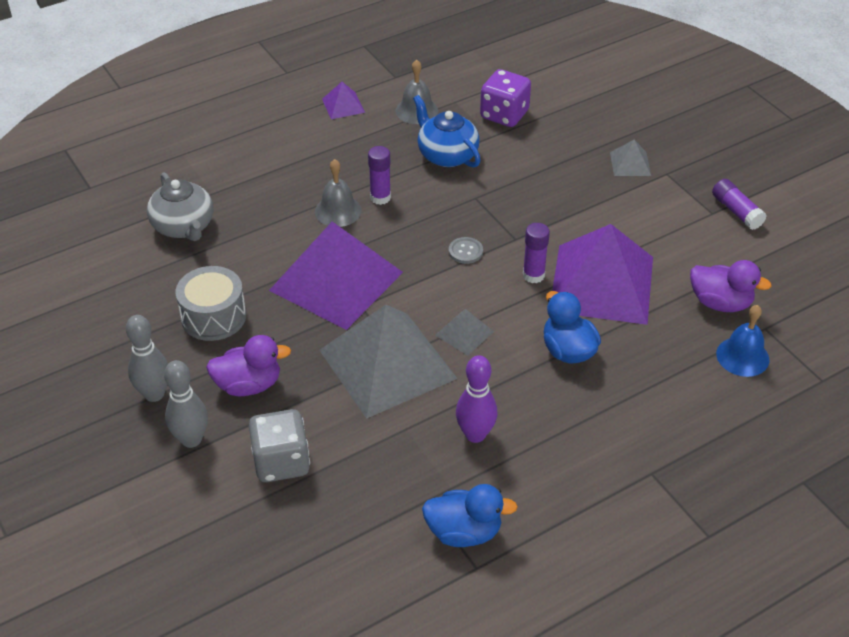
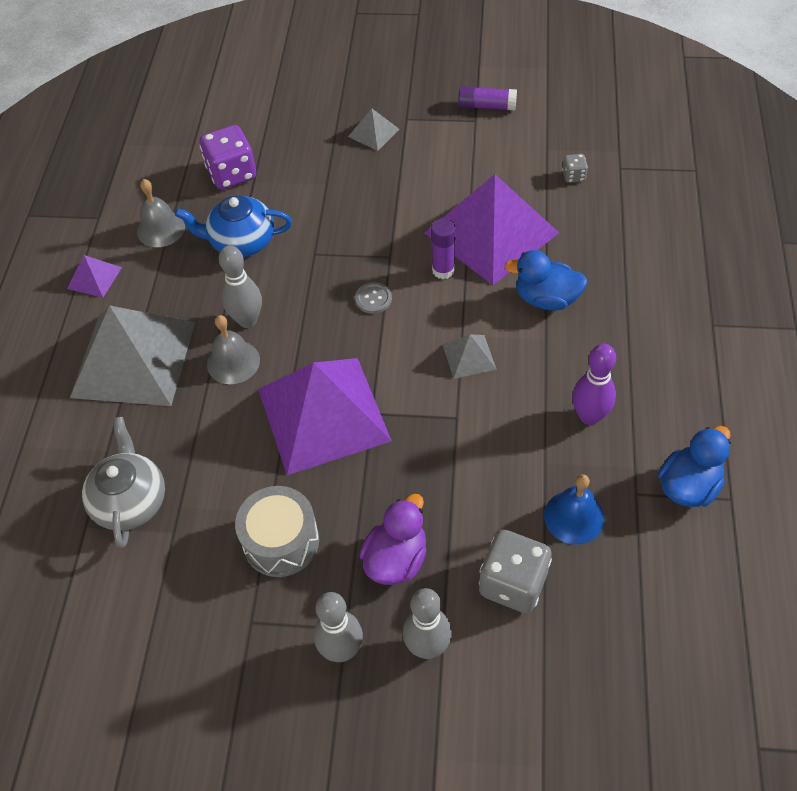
camera: 50 degrees left, 10 degrees up
grey teapot [147,172,213,241] -> grey teapot turned 105 degrees counterclockwise [82,417,165,548]
grey pyramid [319,305,458,419] -> grey pyramid moved to [70,305,195,406]
purple glue stick [368,146,391,205] -> grey bowling pin [219,245,262,328]
purple duck [690,260,772,312] -> grey dice [562,154,588,183]
blue bell [716,305,769,377] -> blue bell moved to [544,474,604,545]

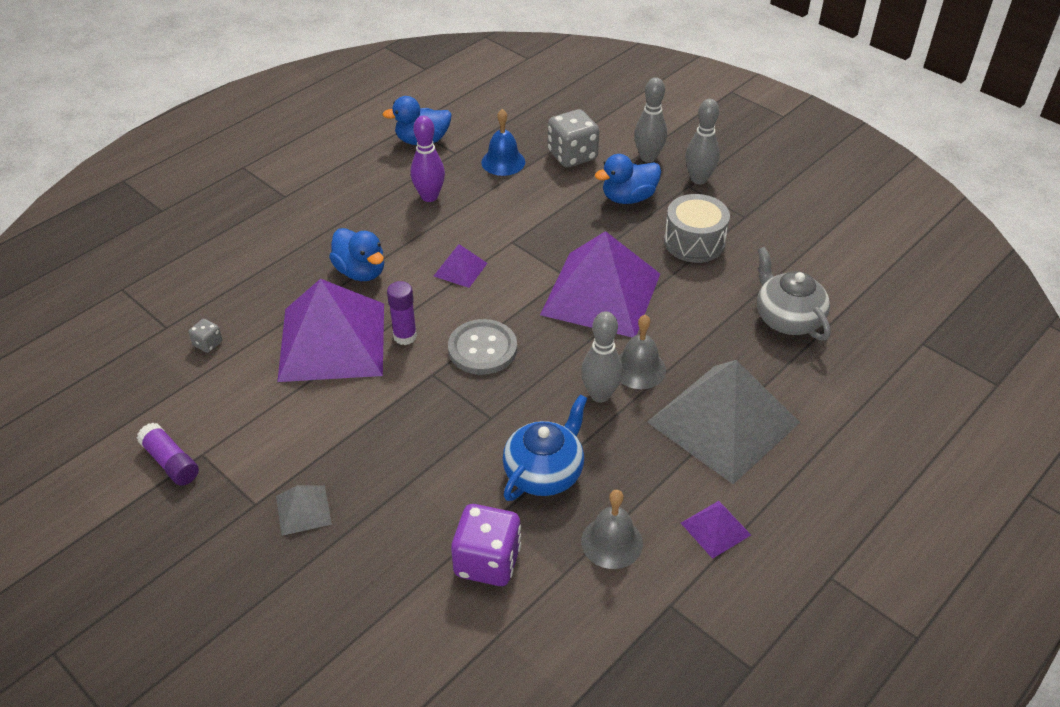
camera: 145 degrees left, 10 degrees down
grey teapot [82,417,165,548] -> grey teapot turned 120 degrees clockwise [757,247,831,341]
blue teapot [175,195,292,257] -> blue teapot turned 90 degrees counterclockwise [502,394,588,501]
grey button [355,282,392,314] -> grey button [448,319,517,375], size x1.84
purple duck [359,494,426,585] -> blue duck [595,154,661,204]
grey pyramid [442,334,497,379] -> purple pyramid [434,244,487,288]

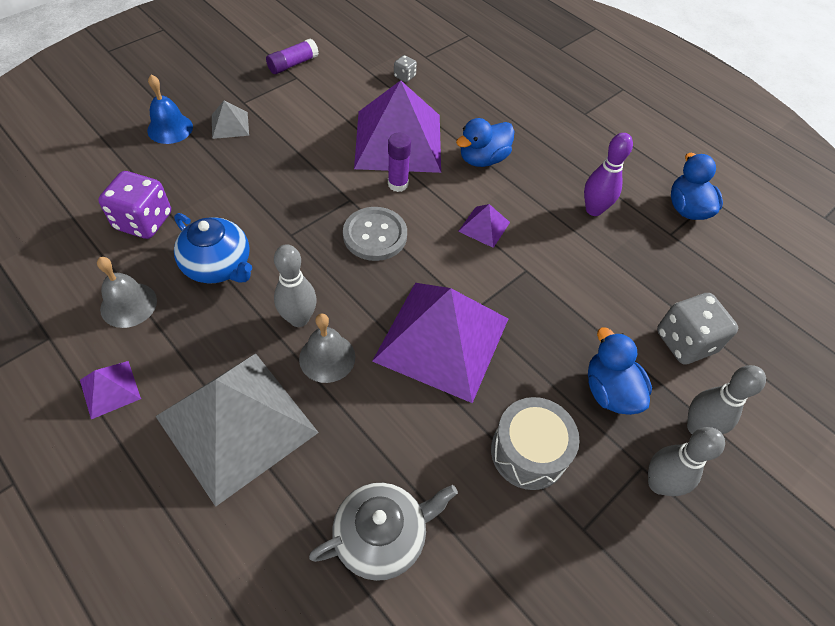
camera: 90 degrees right, 10 degrees up
blue bell [481,109,525,176] -> blue bell moved to [147,75,193,144]

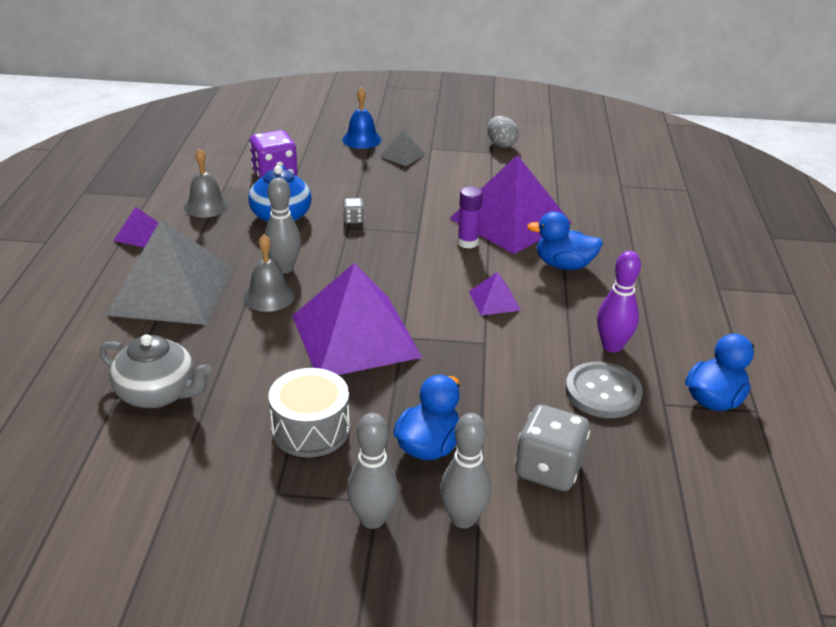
camera: 50 degrees right, 20 degrees down
purple glue stick [266,38,319,74] -> grey egg [487,116,519,147]
grey button [343,207,407,261] -> grey button moved to [565,362,643,418]
grey dice [394,55,417,82] -> grey dice moved to [343,198,364,224]

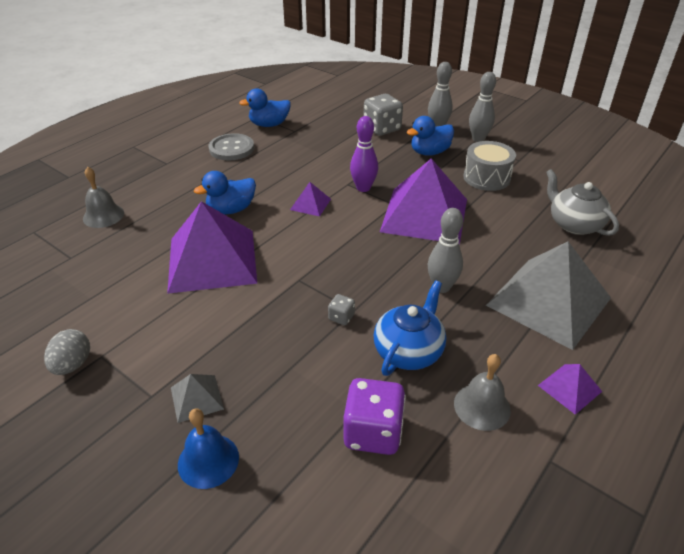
camera: 145 degrees left, 5 degrees up
grey bell [243,235,295,312] -> grey bell moved to [83,167,124,228]
purple glue stick [457,186,483,249] -> none
blue duck [527,211,603,270] -> blue duck turned 105 degrees clockwise [194,171,256,214]
grey button [565,362,643,418] -> grey button moved to [209,133,254,160]
purple bowling pin [597,251,641,352] -> purple bowling pin moved to [350,116,378,192]

